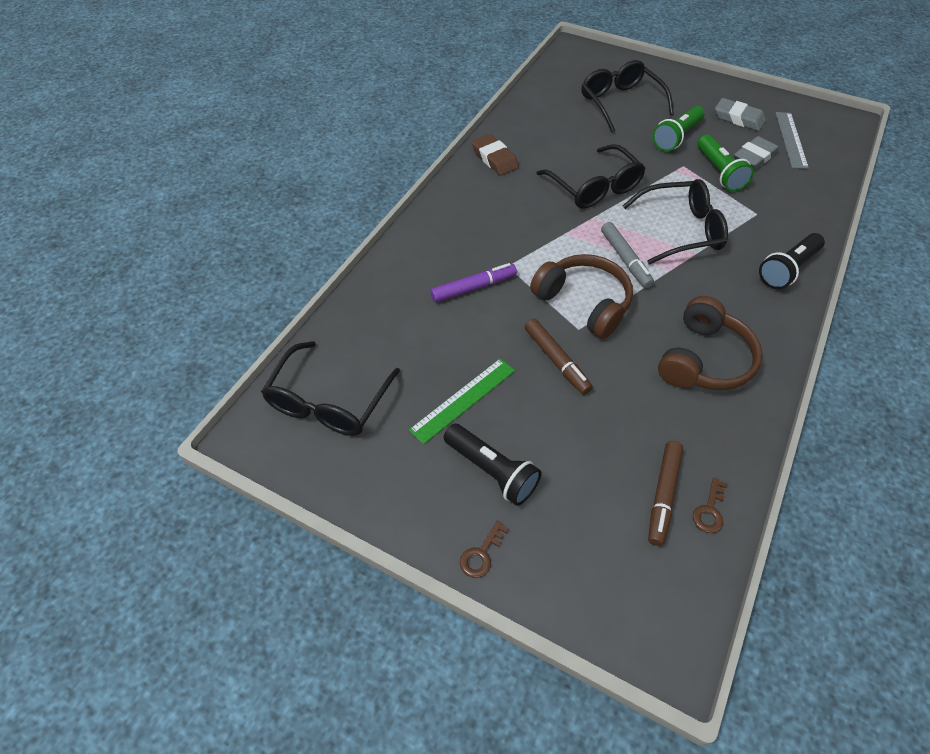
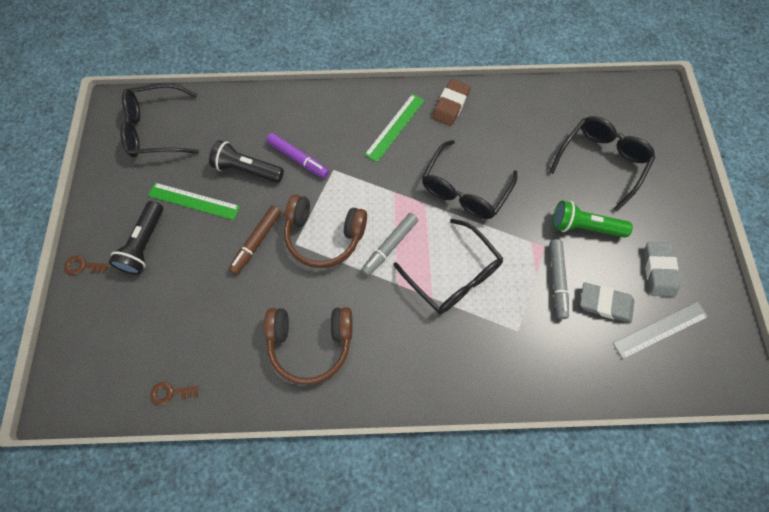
camera: 60 degrees right, 15 degrees up
brown headphones [530,254,633,339] -> brown headphones turned 90 degrees clockwise [284,194,367,268]
brown marker [648,441,683,546] -> none
green flashlight [698,134,754,192] -> grey marker [549,239,569,319]
black flashlight [759,233,825,289] -> black flashlight moved to [209,140,284,183]
none -> green ruler [364,94,425,162]

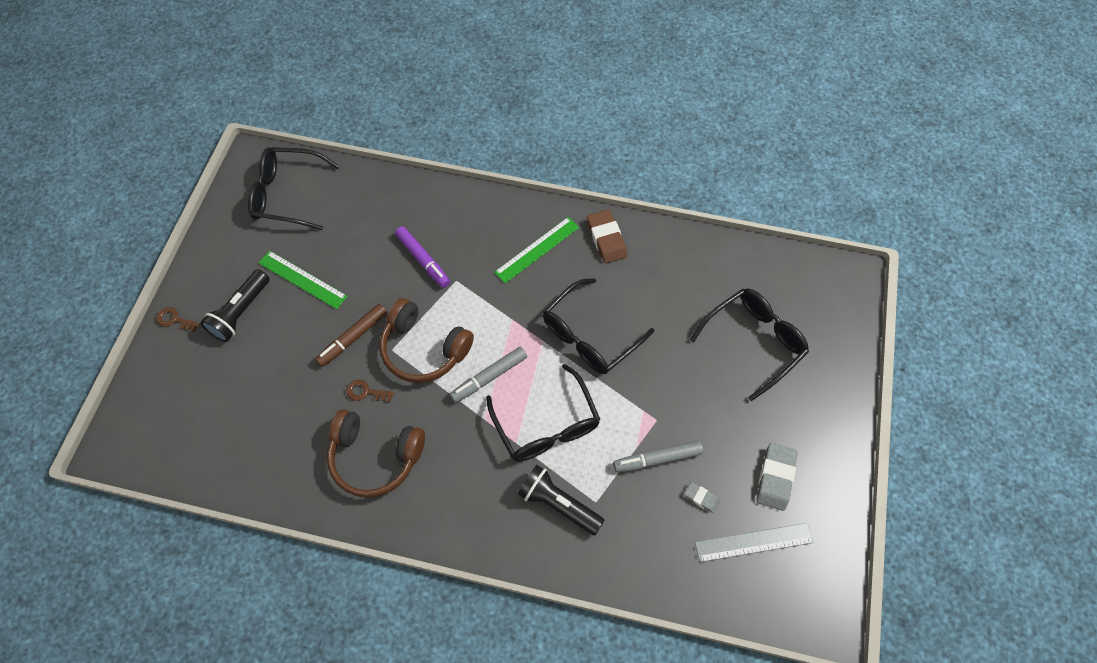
camera: 15 degrees right, 5 degrees down
brown key [150,382,199,405] -> brown key moved to [346,380,394,402]
black flashlight [209,140,284,183] -> black flashlight moved to [518,465,605,535]
brown eraser [432,79,471,126] -> brown eraser turned 60 degrees counterclockwise [587,209,627,263]
grey marker [549,239,569,319] -> grey marker turned 60 degrees clockwise [613,441,703,473]
green flashlight [552,200,633,238] -> none
grey eraser [580,282,634,323] -> grey eraser [685,482,720,513], size x0.54

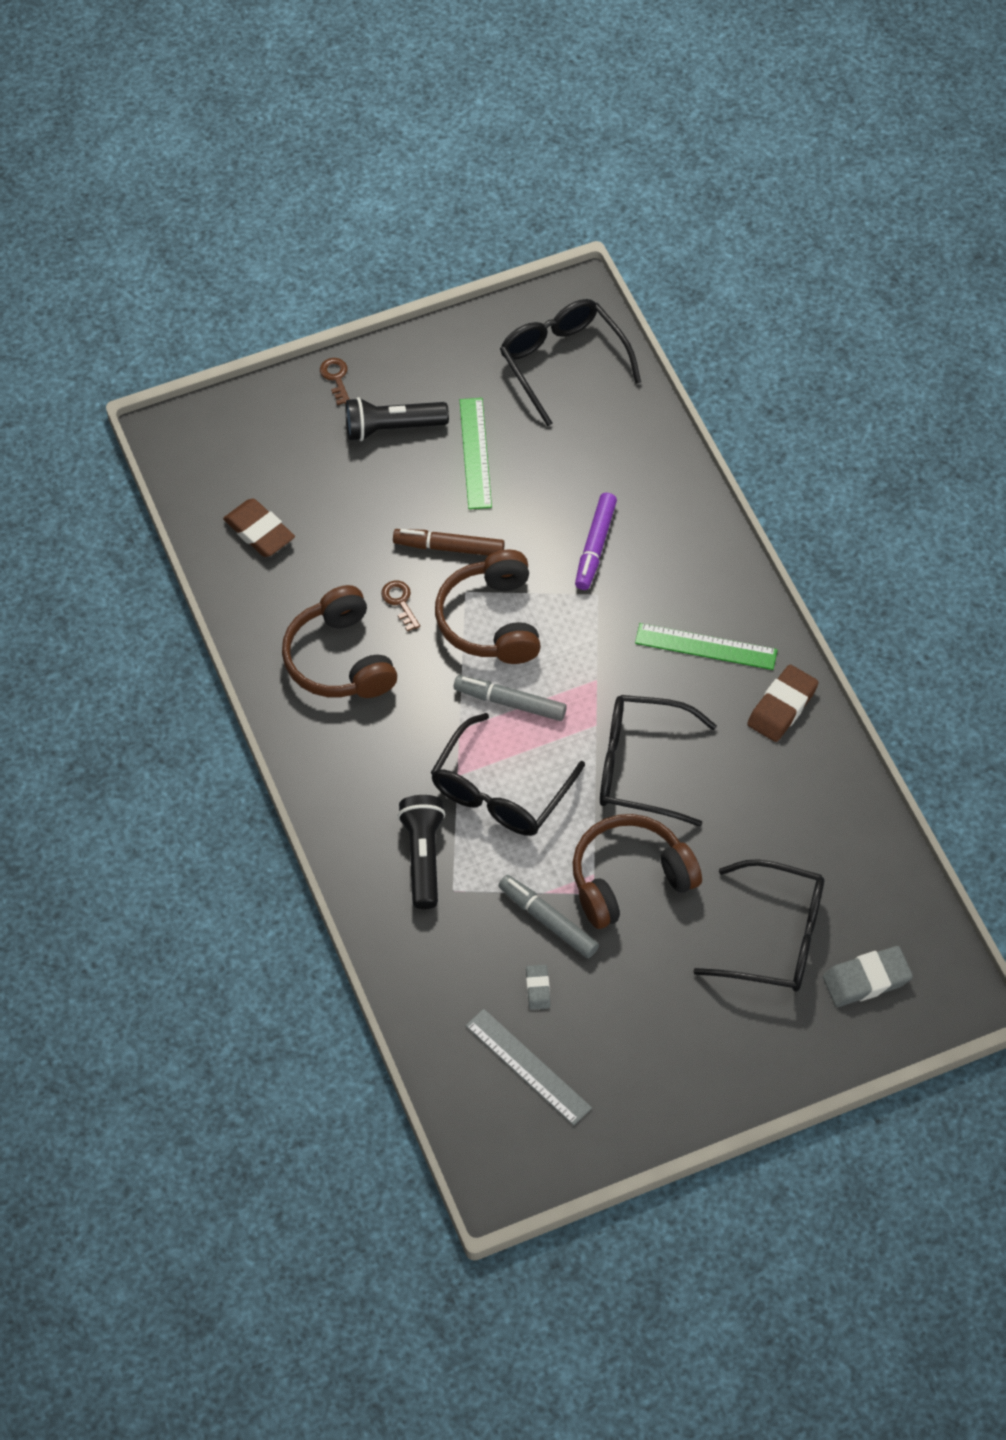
camera: 55 degrees right, 5 degrees down
grey eraser [756,443,798,511] -> grey eraser moved to [823,946,913,1007]
none -> brown eraser [223,499,295,557]
none -> brown headphones [572,814,702,929]

